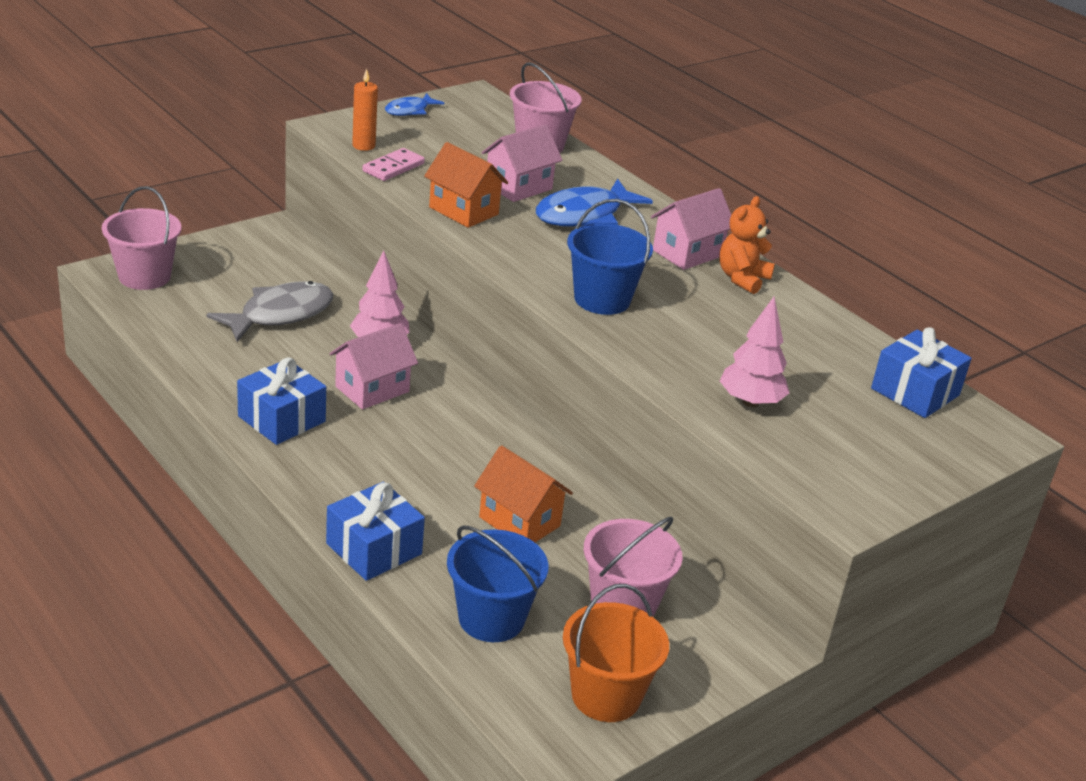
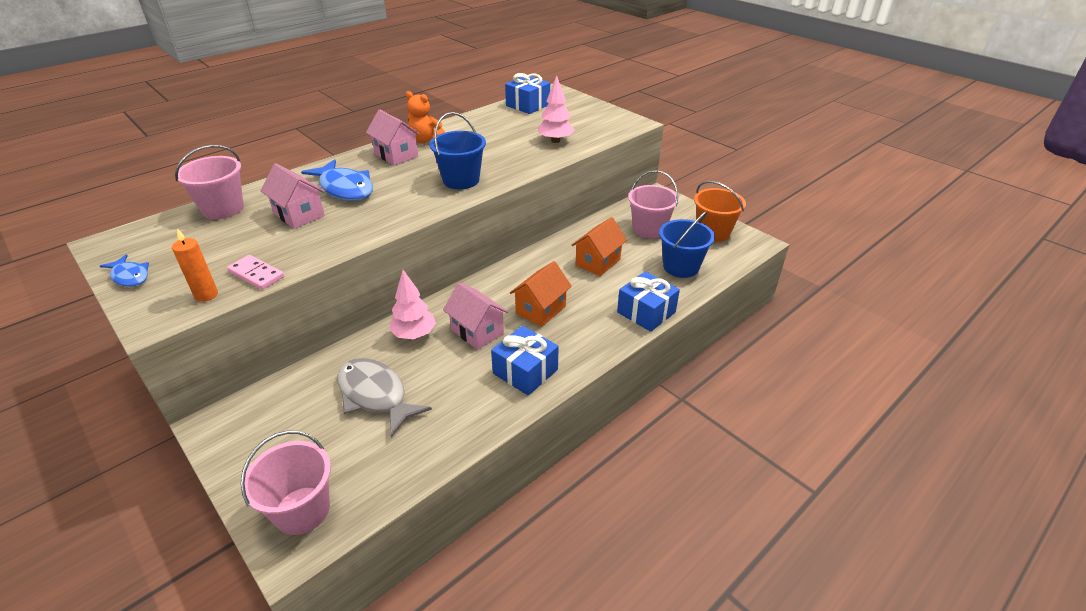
camera: 90 degrees left, 5 degrees up
orange house [424,142,508,228] -> orange house moved to [510,261,572,327]

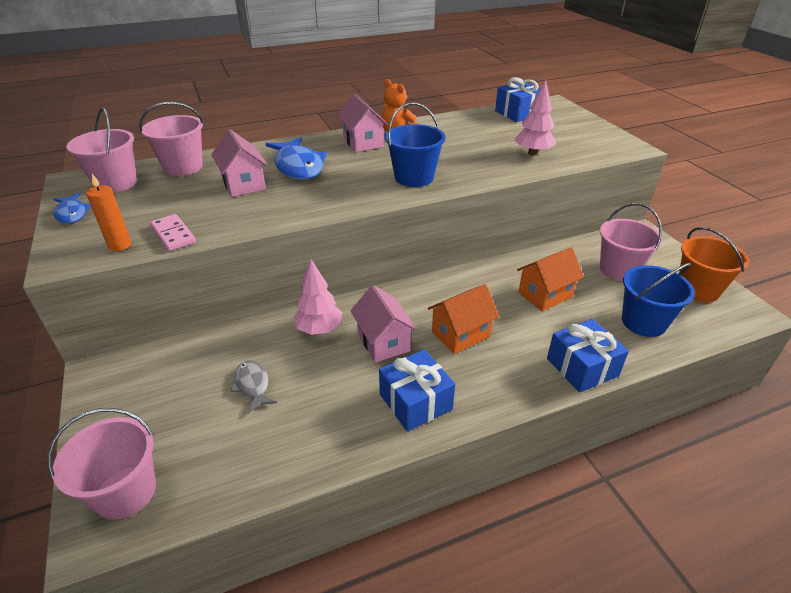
camera: 20 degrees right, 0 degrees up
grey fish [338,358,432,437] -> grey fish [230,360,277,413], size x0.56
none -> pink bucket [67,107,137,193]

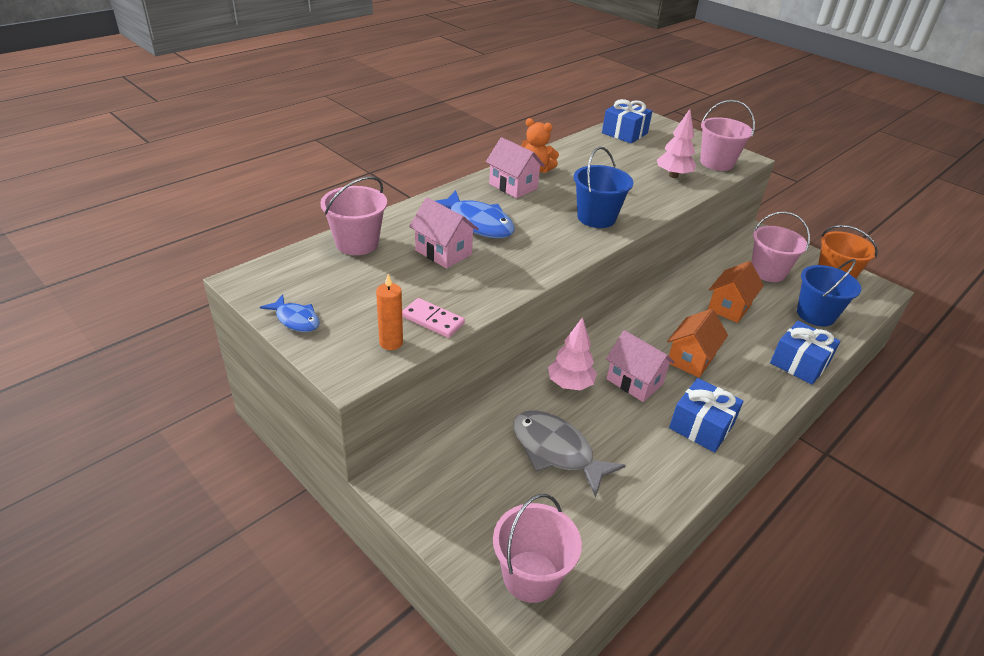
camera: 25 degrees left, 0 degrees up
pink bucket [67,107,137,193] -> pink bucket moved to [700,100,755,171]
grey fish [230,360,277,413] -> grey fish [513,410,626,498], size x1.79

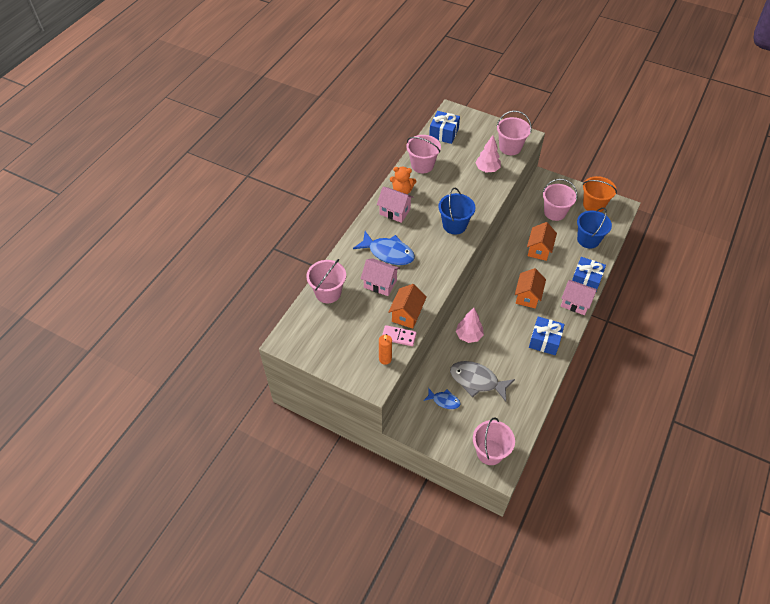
camera: 15 degrees left, 15 degrees up
blue fish [260,294,320,332] -> blue fish moved to [424,388,460,409]
pink house [606,330,675,402] -> pink house moved to [561,280,597,315]
none -> orange house [388,284,427,329]
none -> pink bucket [406,135,441,173]

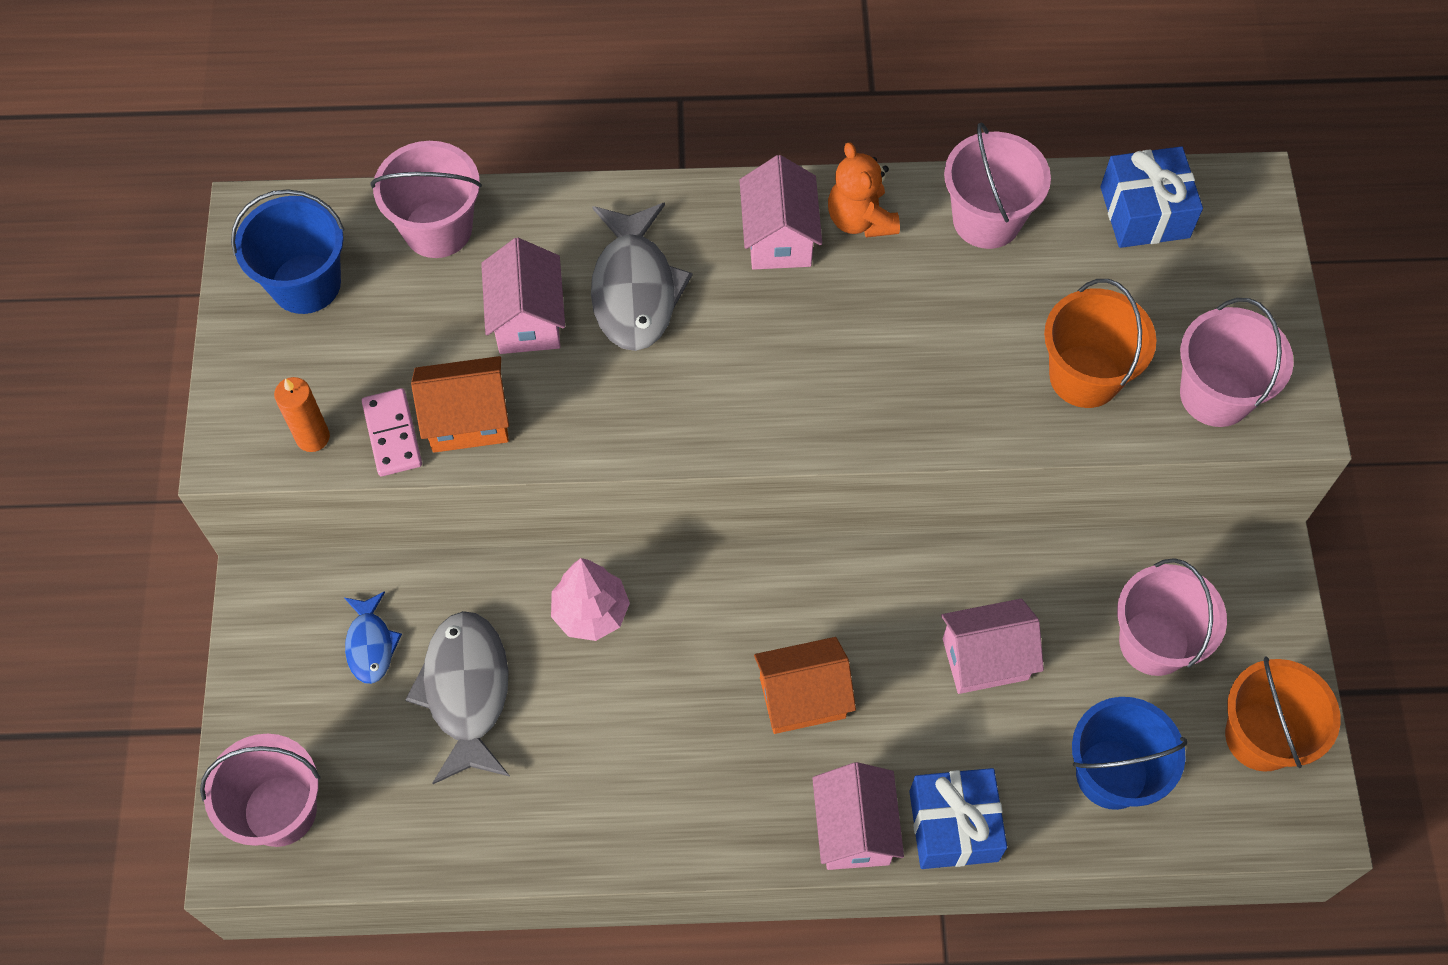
camera: 60 degrees right, 10 degrees up
blue fish [353,231,415,265] -> grey fish [591,203,693,351]
blue bucket [438,188,476,234] -> blue bucket moved to [231,189,345,314]
pink tree [475,135,501,172] -> orange bucket [1044,279,1157,408]
orange house [527,222,557,261] -> pink house [941,599,1044,694]
blue gift [529,317,565,355] -> none

